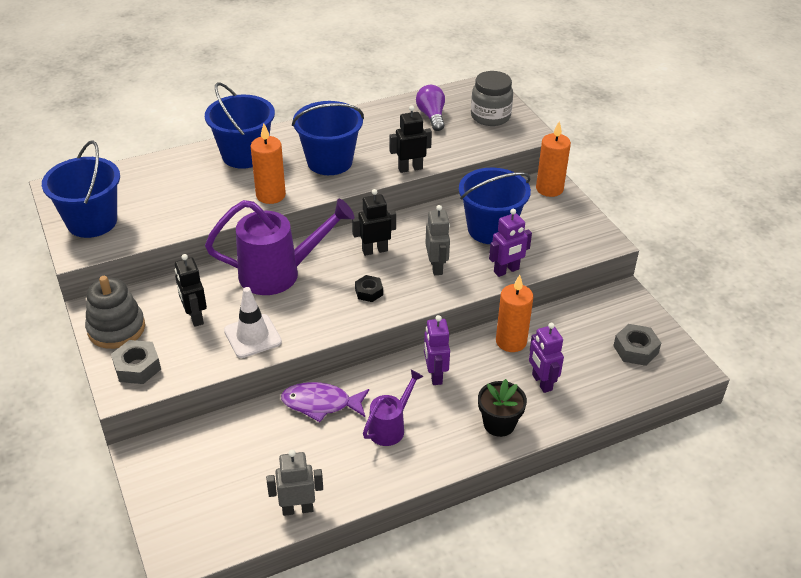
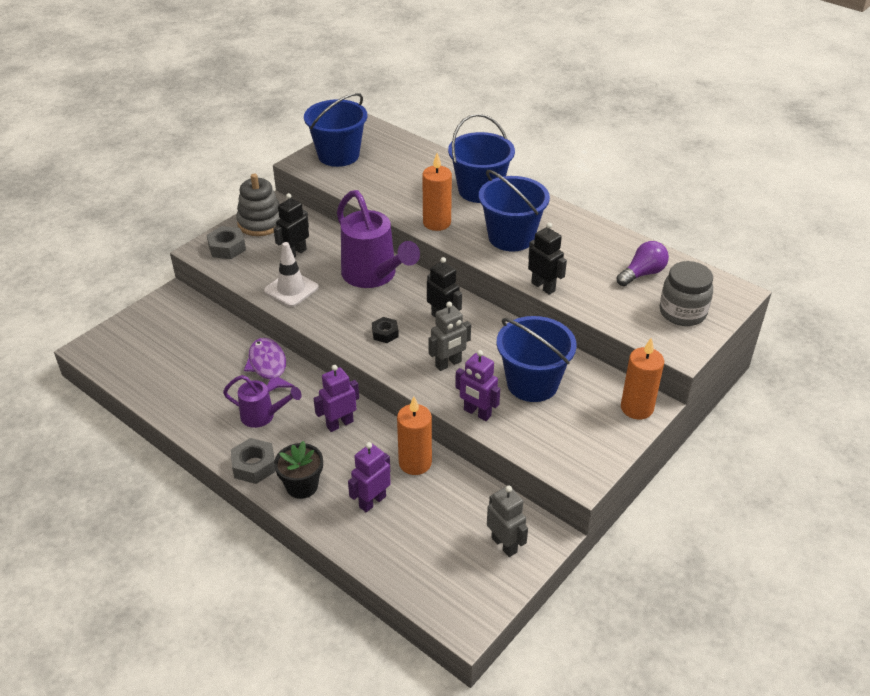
camera: 65 degrees right, 0 degrees up
grey robot [266,450,323,516] -> grey robot moved to [487,486,528,557]
grey nut [613,324,661,366] -> grey nut moved to [231,438,276,484]

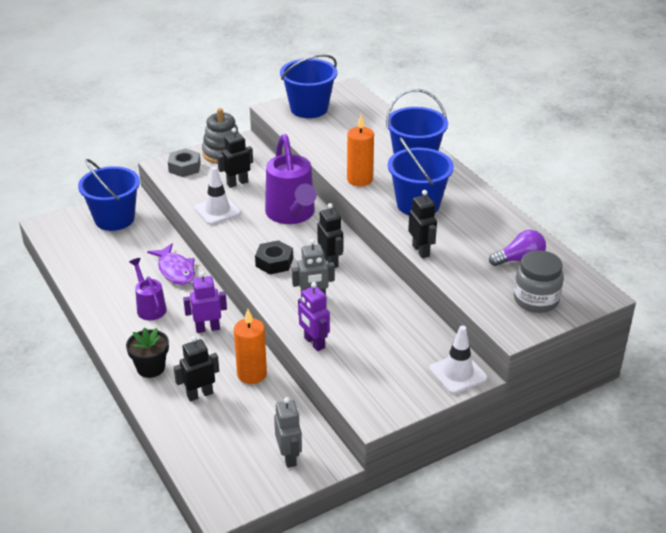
camera: 20 degrees right, 5 degrees down
purple watering can [223,375,302,428] -> purple watering can turned 150 degrees counterclockwise [129,258,167,320]
grey nut [231,438,276,484] -> none
purple fish [244,338,295,392] -> purple fish turned 150 degrees clockwise [147,243,195,285]
purple robot [348,442,391,512] -> black robot [174,336,219,401]
black nut [372,317,399,343] -> black nut [255,240,293,274], size x1.50
blue bucket [497,316,577,402] -> blue bucket moved to [78,159,140,231]
orange candle [621,338,664,419] -> white traffic cone [429,326,487,394]

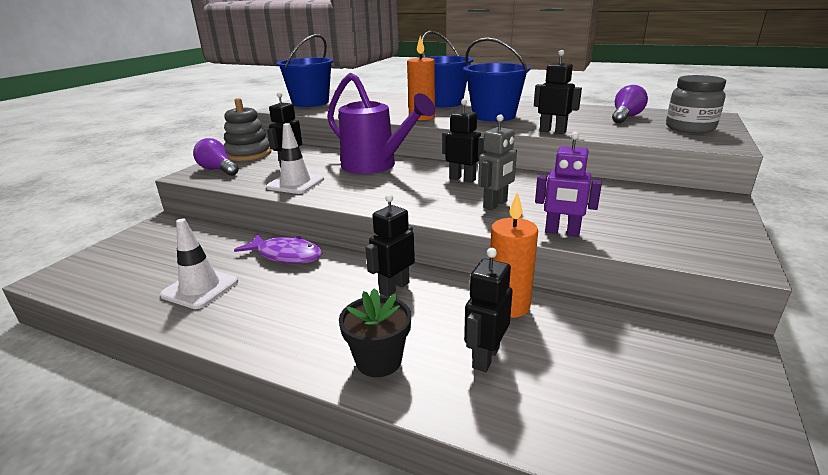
camera: 35 degrees left, 10 degrees down
blue bucket [78,159,140,231] -> none
purple watering can [129,258,167,320] -> none
grey nut [168,148,201,177] -> purple light bulb [193,138,239,176]
purple robot [183,271,227,333] -> black robot [365,194,415,296]
black nut [255,240,293,274] -> none
grey robot [274,397,302,468] -> none
white traffic cone [429,326,487,394] -> white traffic cone moved to [160,219,238,309]

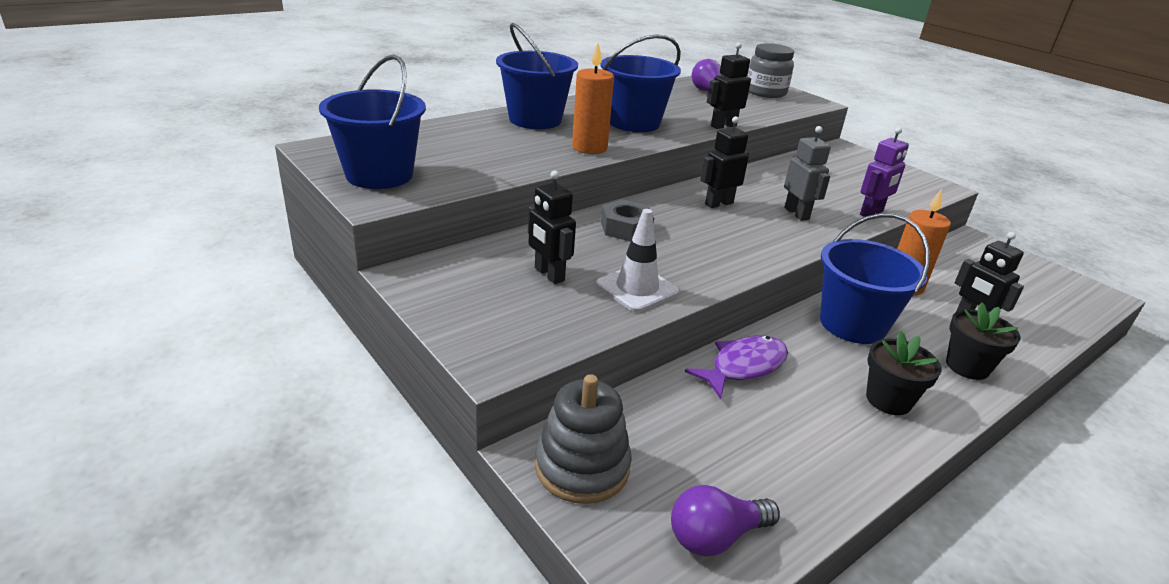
camera: 65 degrees left, 5 degrees up
white traffic cone [160,219,238,309] -> none
purple light bulb [193,138,239,176] -> purple light bulb moved to [671,485,780,556]
grey stacking toy [224,98,271,161] -> grey stacking toy moved to [535,374,632,504]
purple watering can [327,73,435,174] -> grey nut [601,199,654,242]
black robot [365,194,415,296] -> blue bucket [820,213,930,344]
none -> black flower pot [866,331,942,415]

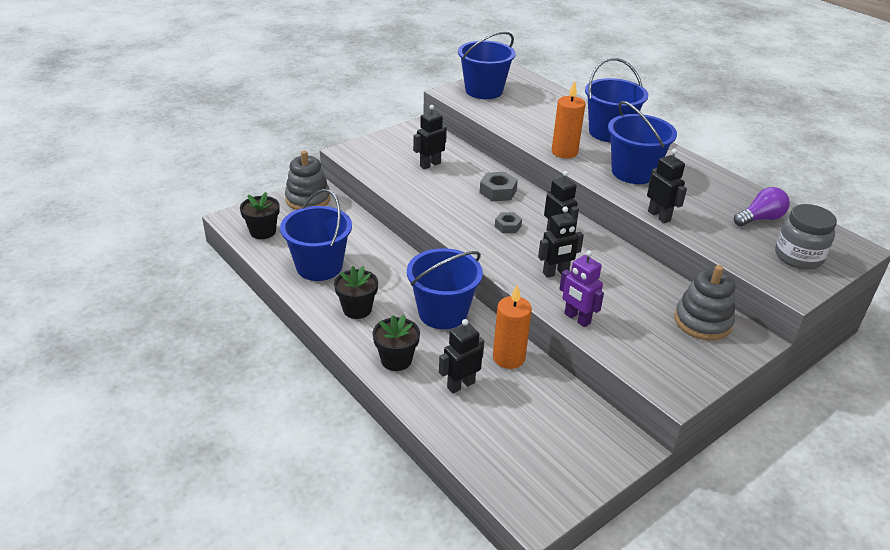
camera: 90 degrees right, 5 degrees up
white traffic cone [596,209,679,312] -> none
purple light bulb [671,485,780,556] -> black flower pot [240,192,280,239]
purple fish [685,335,788,399] -> none
grey robot [784,126,831,221] -> black robot [538,206,584,278]
none -> blue bucket [280,189,352,281]
none -> grey nut [495,212,522,233]
none -> grey stacking toy [674,265,735,340]

